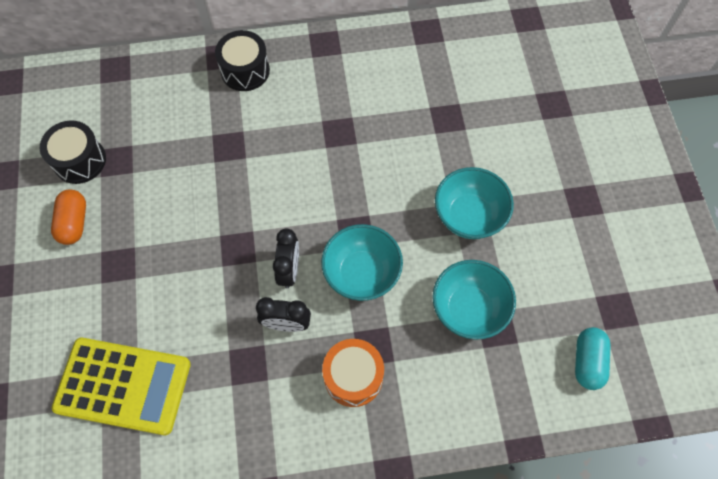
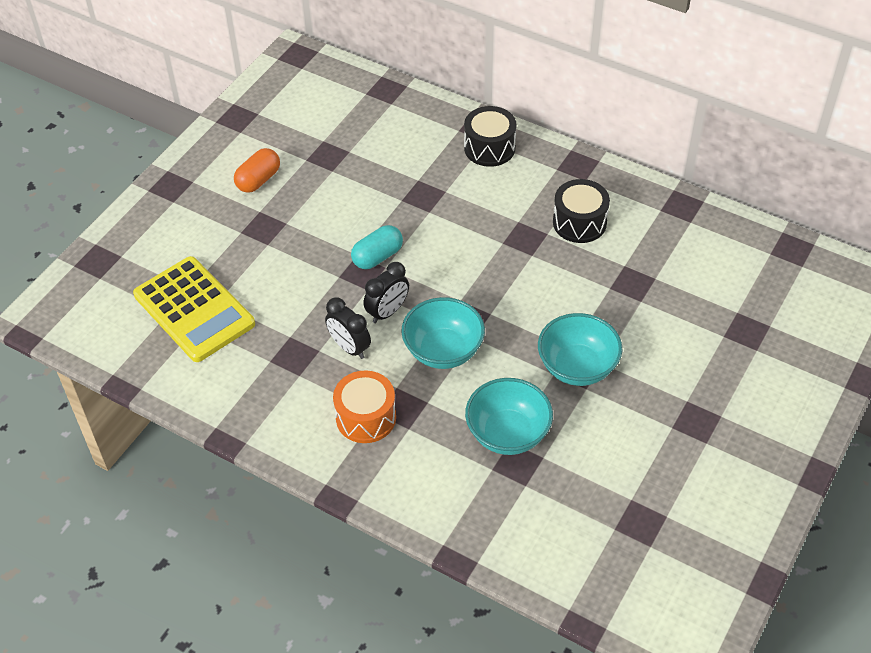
camera: 40 degrees right, 15 degrees down
black drum [40,120,106,184] -> black drum moved to [553,179,610,243]
turquoise capsule [575,327,611,390] -> turquoise capsule moved to [351,225,403,269]

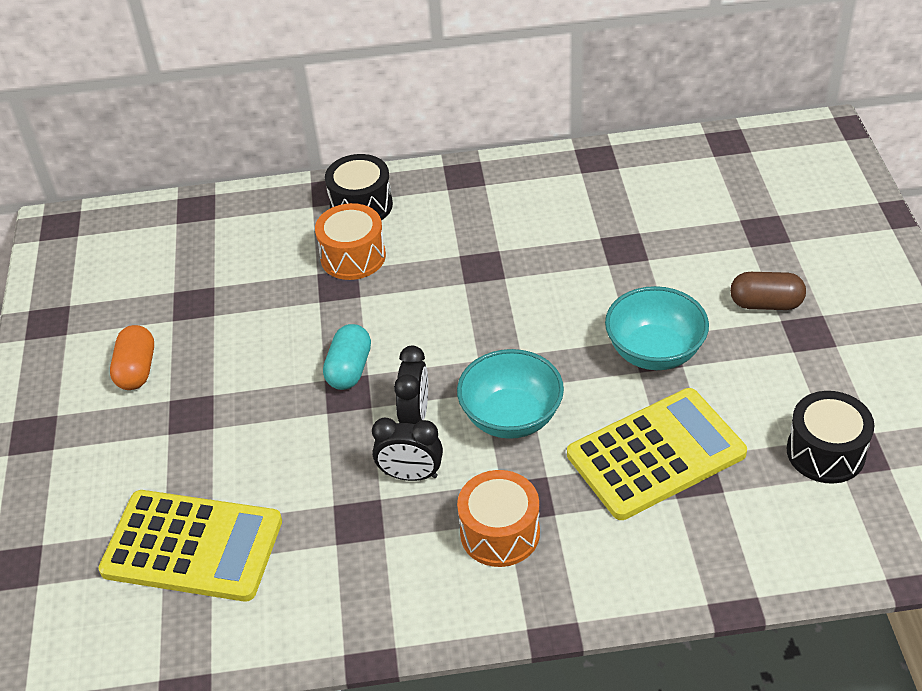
camera: 35 degrees left, 5 degrees down
turquoise bowl [465,378,553,455] -> yellow calculator [567,388,747,520]
black drum [553,179,610,243] -> black drum moved to [787,391,874,484]
none -> orange drum [315,203,386,280]
none -> brown capsule [730,272,806,310]

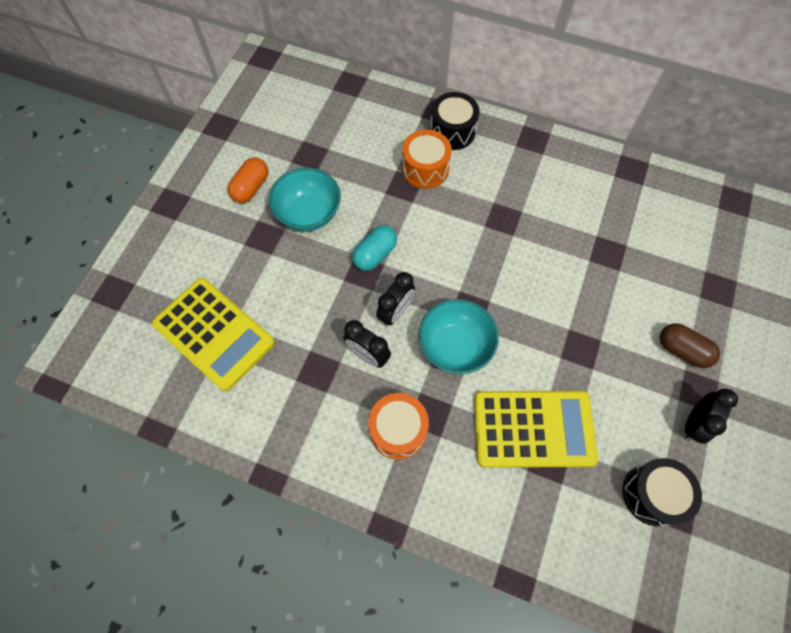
camera: 25 degrees right, 20 degrees up
turquoise bowl [605,286,709,370] -> turquoise bowl moved to [269,168,341,231]
none -> black clock [685,388,738,444]

